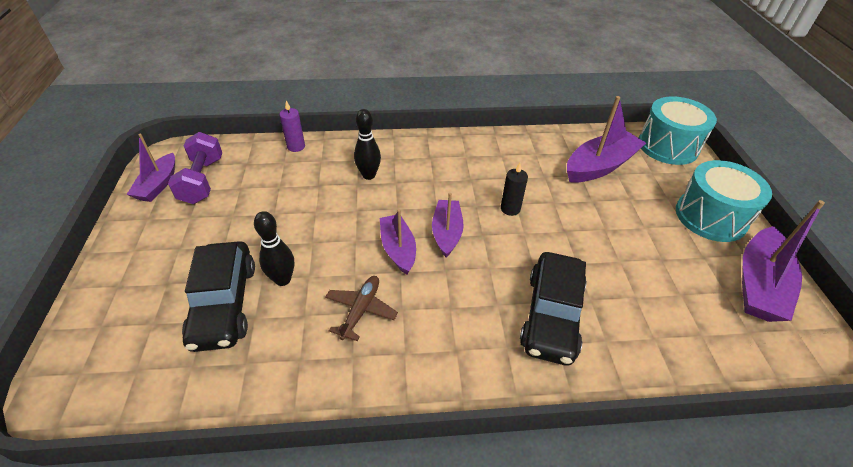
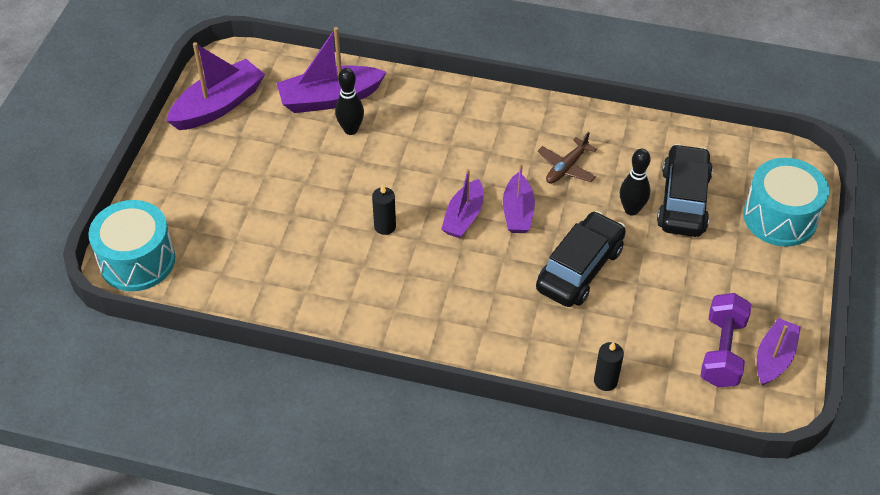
camera: 160 degrees left, 5 degrees up
purple candle [279,101,305,152] -> black candle [594,341,624,391]
black bowling pin [354,109,381,180] -> black bowling pin moved to [335,68,364,135]
black car [520,252,587,365] -> black car moved to [536,211,626,307]
purple boat [567,96,646,182] -> purple boat moved to [276,27,387,113]
turquoise drum [676,160,772,242] -> turquoise drum moved to [743,158,829,247]

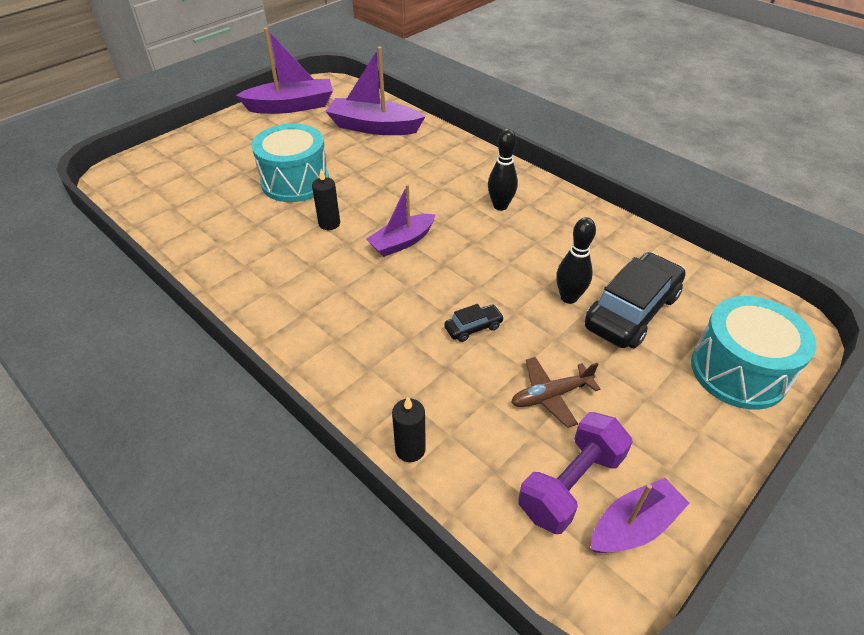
camera: 30 degrees right, 5 degrees down
turquoise drum [88,200,175,291] -> turquoise drum moved to [252,123,329,202]
black bowling pin [335,68,364,135] -> black bowling pin moved to [488,129,518,211]
purple boat [503,163,535,233] -> none
black car [536,211,626,307] -> black car [444,304,504,342], size x0.45
brown plane [538,132,597,184] -> brown plane moved to [511,357,600,428]

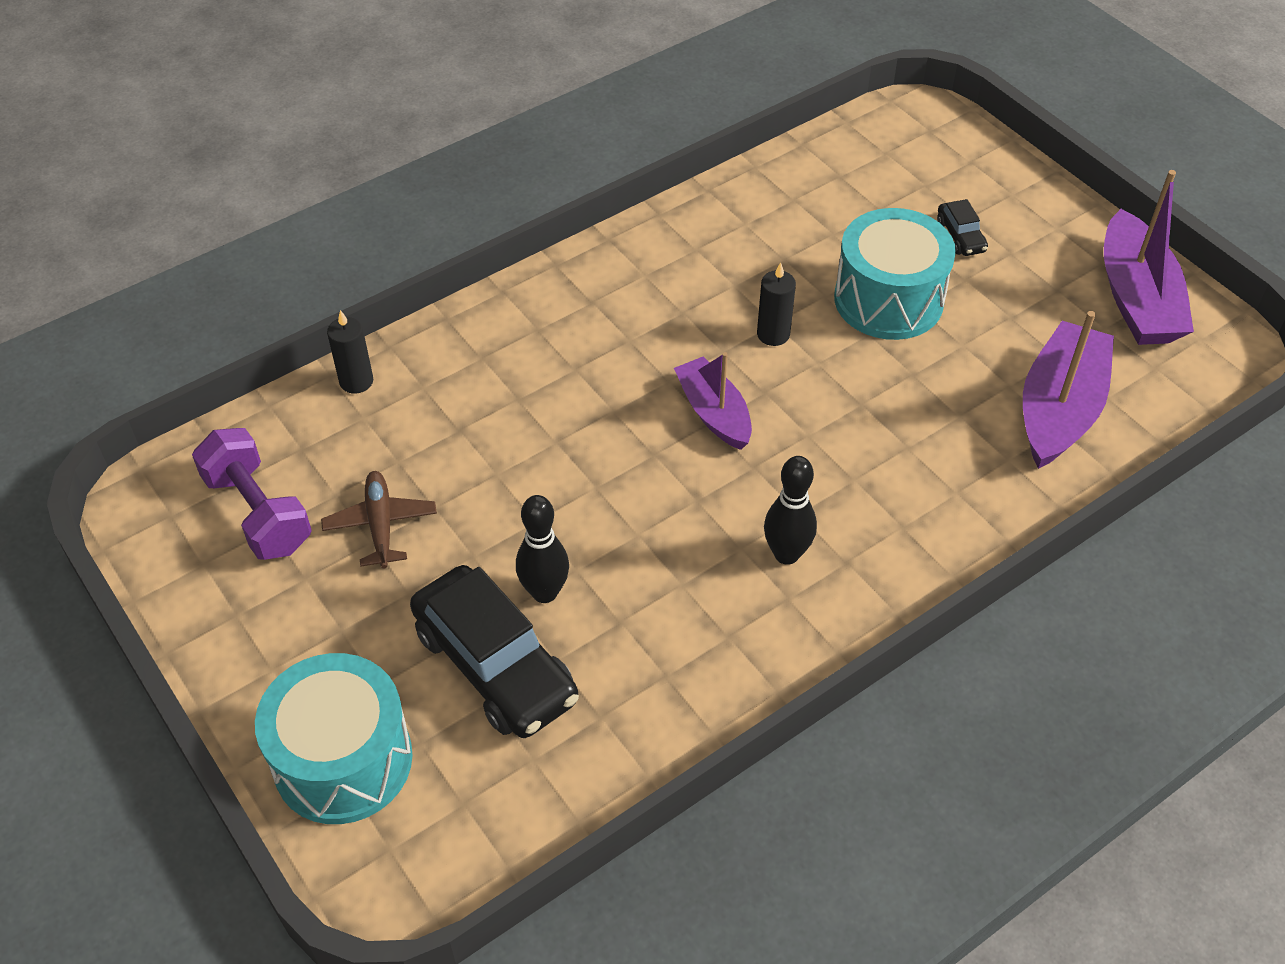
camera: 100 degrees right, 5 degrees up
black car [444,304,504,342] -> black car moved to [937,199,988,256]
purple boat [591,478,690,553] -> none

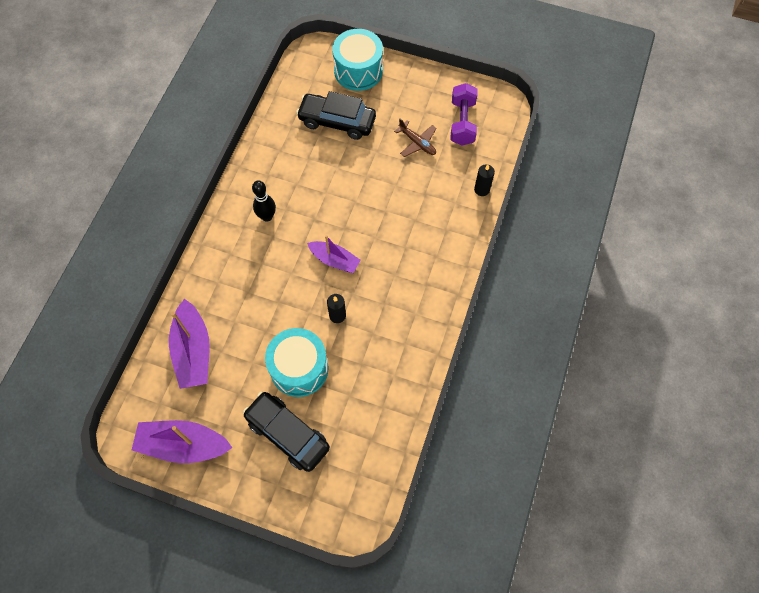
camera: 145 degrees right, 15 degrees up
purple dumbbell [192,428,312,560] -> purple dumbbell turned 75 degrees clockwise [450,83,478,146]
black bowling pin [516,495,569,603] -> none
black car [937,199,988,256] -> black car [243,391,330,472], size x2.22
purple boat [1104,170,1194,345] -> purple boat turned 45 degrees counterclockwise [132,420,233,463]

